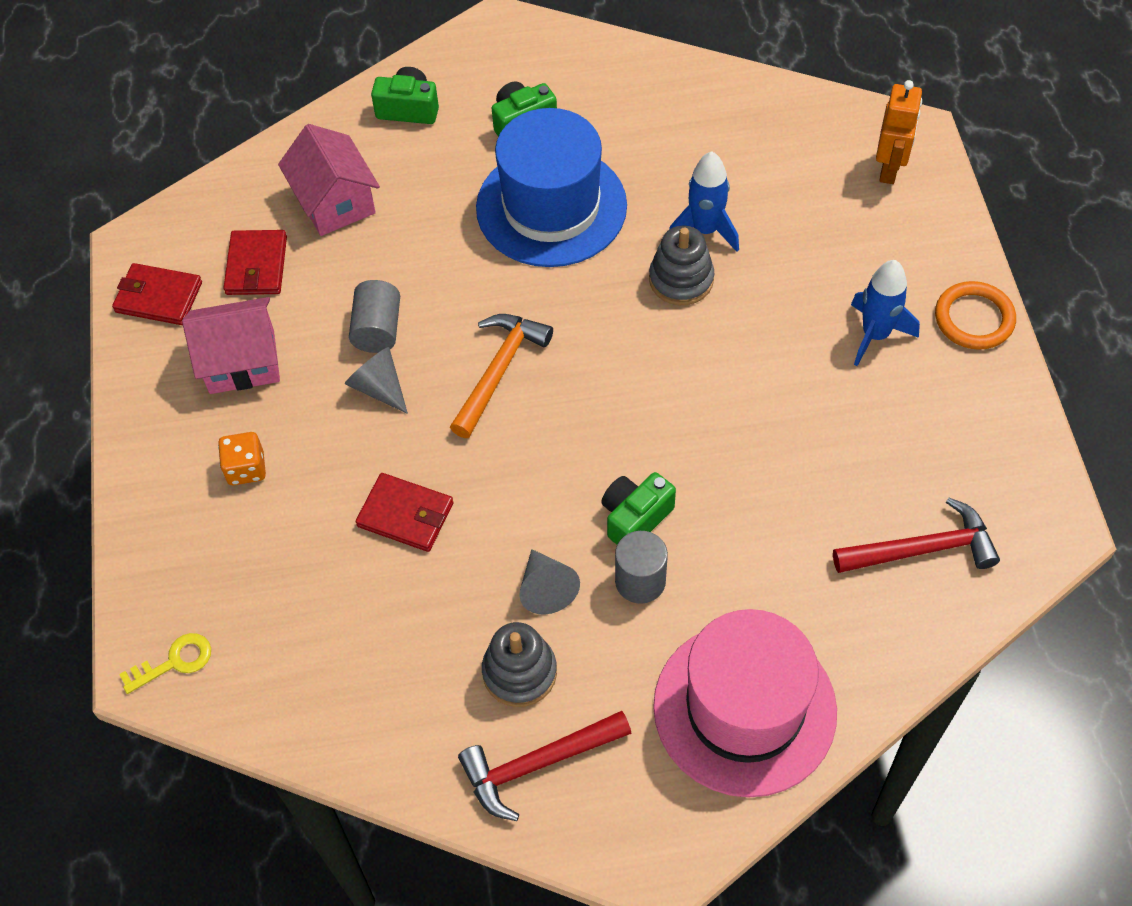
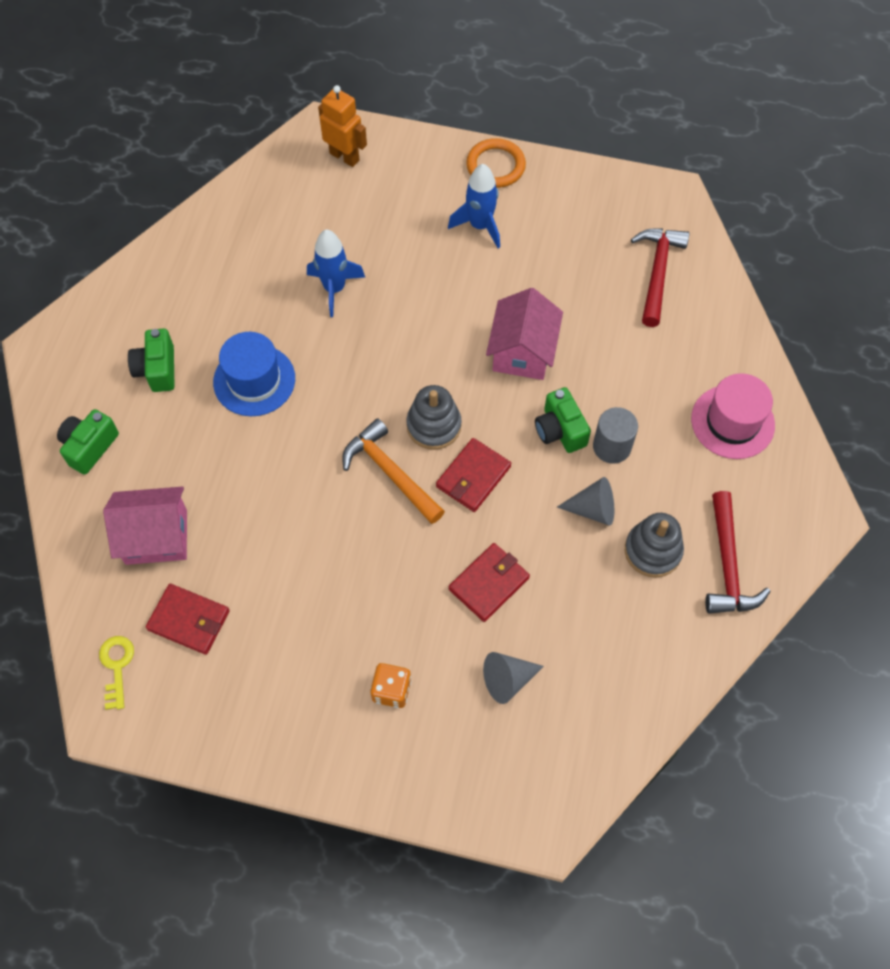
camera: 70 degrees left, 5 degrees up
red wallet [112,263,202,325] -> red wallet moved to [436,438,511,512]
yellow key [119,633,211,694] -> yellow key moved to [99,636,134,710]
pink house [182,297,280,394] -> pink house moved to [486,288,563,380]
grey cone [345,347,408,414] -> grey cone moved to [483,652,544,704]
grey cylinder [349,280,400,353] -> none
blue hat [476,108,627,267] -> blue hat [213,332,295,416], size x0.63
grey stacking toy [649,226,714,305] -> grey stacking toy moved to [406,385,462,450]
pink hat [653,609,837,797] -> pink hat [691,373,775,459], size x0.63

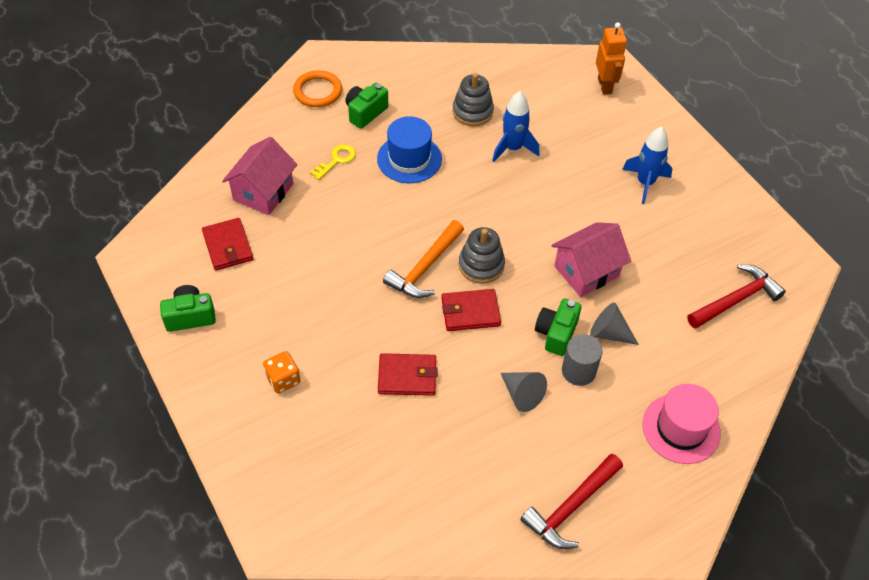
camera: 45 degrees right, 10 degrees down
green camera [57,409,119,475] -> green camera moved to [160,285,216,332]
yellow key [99,636,134,710] -> yellow key moved to [310,144,356,180]
pink house [103,487,187,565] -> pink house turned 75 degrees clockwise [222,137,297,215]
orange hammer [342,418,445,524] -> orange hammer turned 150 degrees counterclockwise [383,220,464,298]
orange ring [466,138,526,188] -> orange ring moved to [293,70,342,107]
grey cone [483,652,544,704] -> grey cone moved to [590,303,639,345]
grey stacking toy [625,513,684,578] -> grey stacking toy moved to [452,73,494,126]

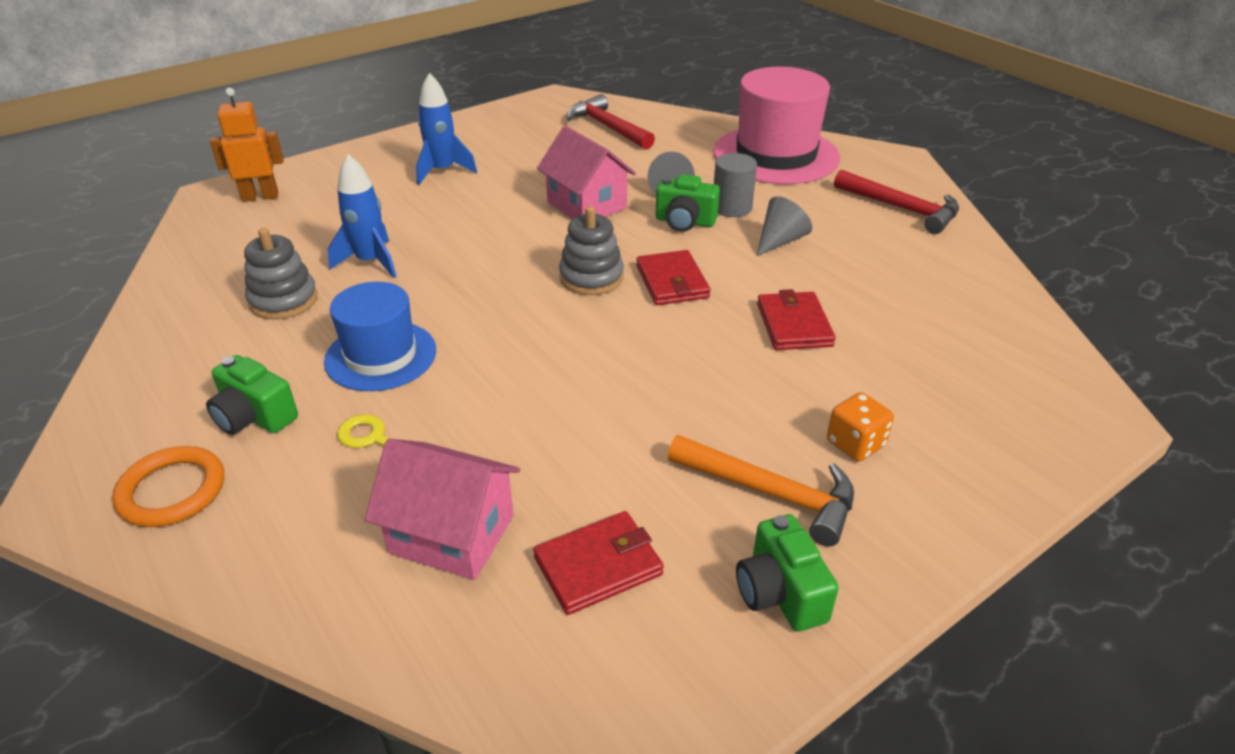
camera: 95 degrees left, 15 degrees down
orange hammer [383,220,464,298] -> orange hammer moved to [668,435,854,547]
pink hat [642,384,721,464] -> pink hat [713,67,840,184], size x1.58

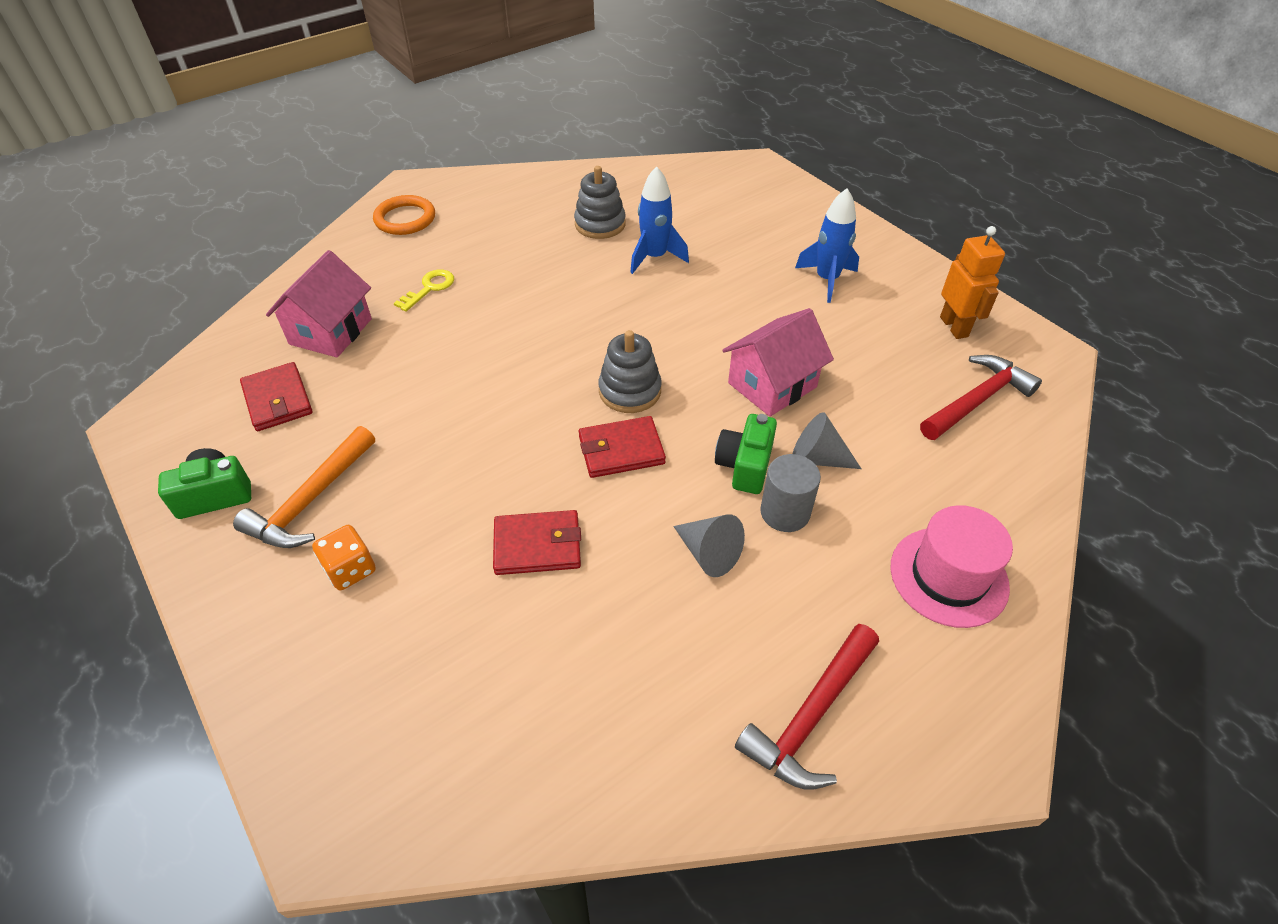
camera: 90 degrees right, 10 degrees up
green camera [206,355,298,435] -> none
orange robot [210,88,284,202] -> orange robot moved to [940,226,1005,339]
blue hat [324,282,436,391] -> none
pink hat [713,67,840,184] -> pink hat [890,505,1013,628], size x0.63

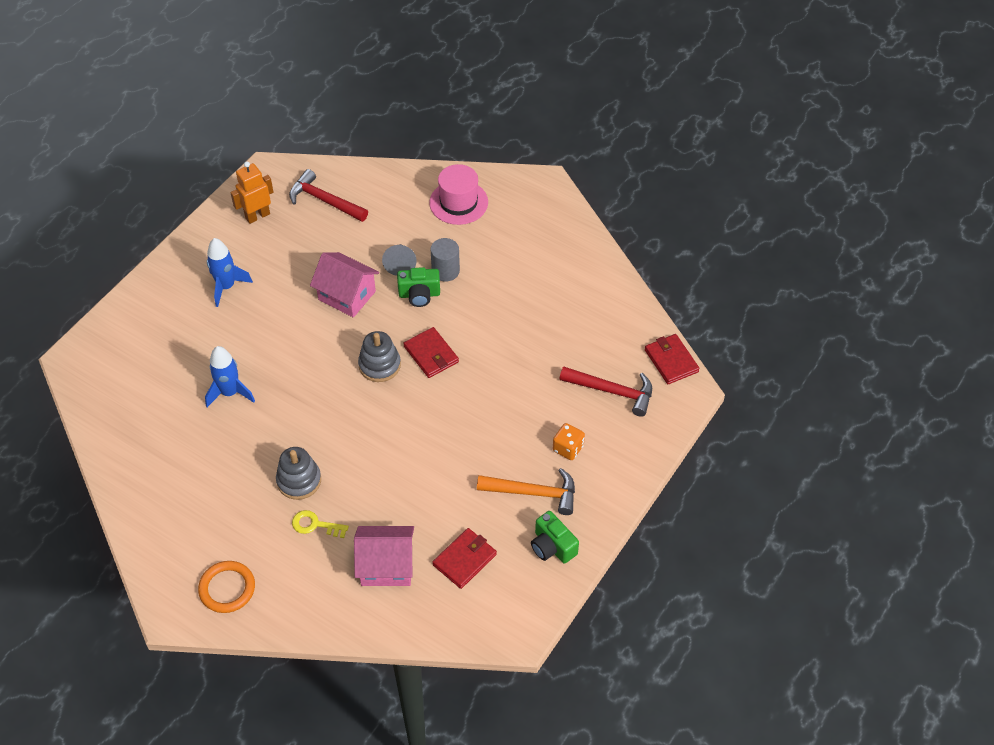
camera: 110 degrees left, 5 degrees up
red wallet [493,510,581,575] -> red wallet moved to [645,334,700,384]
grey stacking toy [574,166,626,239] -> grey stacking toy moved to [276,447,321,500]
grey cone [673,514,745,577] -> none
red hammer [735,624,879,790] -> red hammer moved to [559,366,652,417]

